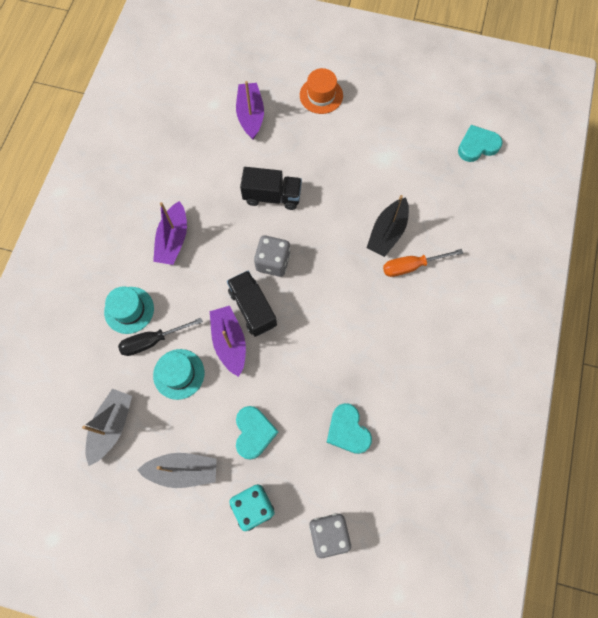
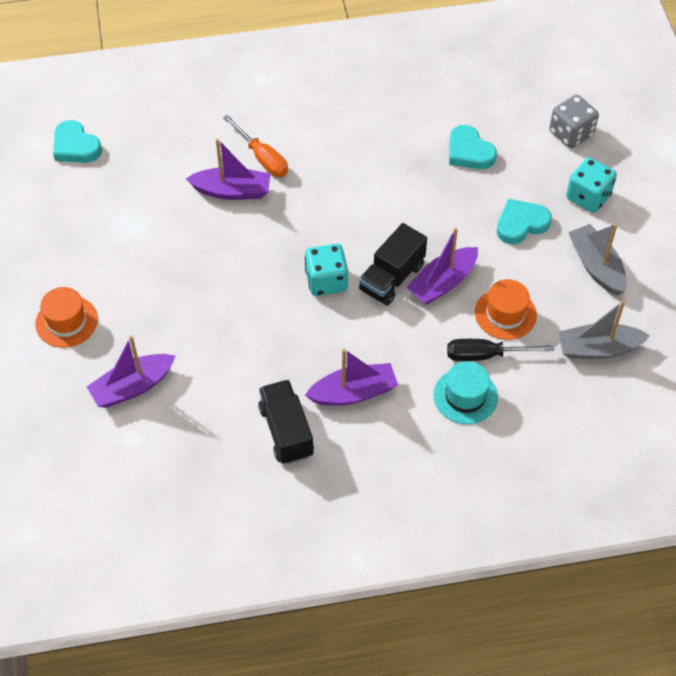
camera: 115 degrees left, 15 degrees down
black screwdriver [118,318,203,356] -> black screwdriver turned 135 degrees clockwise [447,339,554,361]
turquoise hat [153,349,205,400] -> orange hat [475,279,537,340]
black truck [240,167,302,210] -> black truck moved to [258,380,314,464]
grey dice [254,235,291,277] -> turquoise dice [305,244,348,296]
turquoise heart [327,403,372,454] -> turquoise heart turned 105 degrees clockwise [449,125,497,169]
black boat [367,195,409,257] -> purple boat [186,139,270,200]

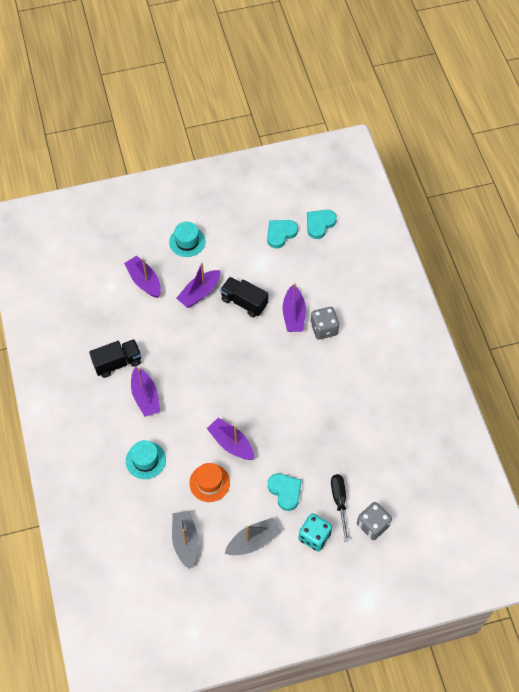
camera: 85 degrees right, 5 degrees up
orange hat [35,287,98,348] -> turquoise hat [169,222,206,257]
orange screwdriver [223,115,288,177] -> grey dice [311,307,339,340]
turquoise dice [305,244,348,296] -> none
black truck [359,223,427,306] -> black truck moved to [220,277,268,317]
black screwdriver [447,339,554,361] -> black screwdriver moved to [331,474,349,542]
turquoise heart [449,125,497,169] -> turquoise heart moved to [267,220,298,248]
none -> purple boat [177,263,220,308]

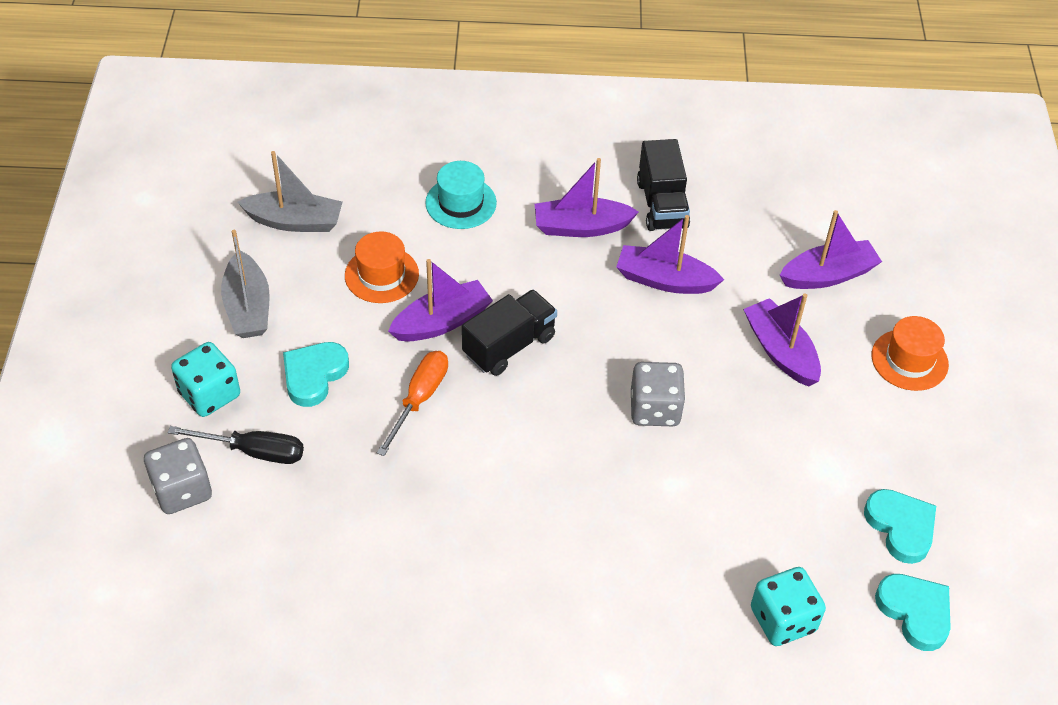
camera: 105 degrees right, 10 degrees down
turquoise hat [169,222,206,257] -> orange hat [872,316,949,391]
black truck [220,277,268,317] -> black truck moved to [462,290,557,376]
turquoise heart [268,473,302,511] -> turquoise heart turned 135 degrees clockwise [283,342,349,407]
purple boat [282,283,306,332] -> purple boat moved to [616,215,724,294]
grey dice [311,307,339,340] -> grey dice moved to [631,362,685,426]
none -> orange screwdriver [377,351,448,456]
none -> turquoise dice [751,567,826,646]

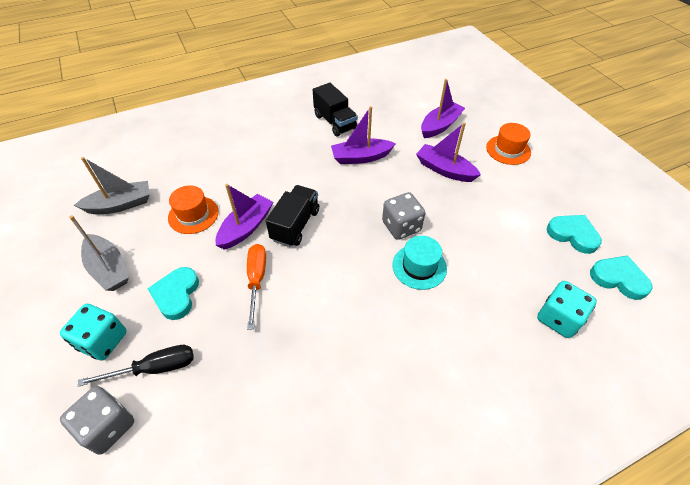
camera: 25 degrees left, 0 degrees up
turquoise hat [425,161,497,229] -> turquoise hat moved to [392,236,447,290]
purple boat [535,158,638,237] -> none

